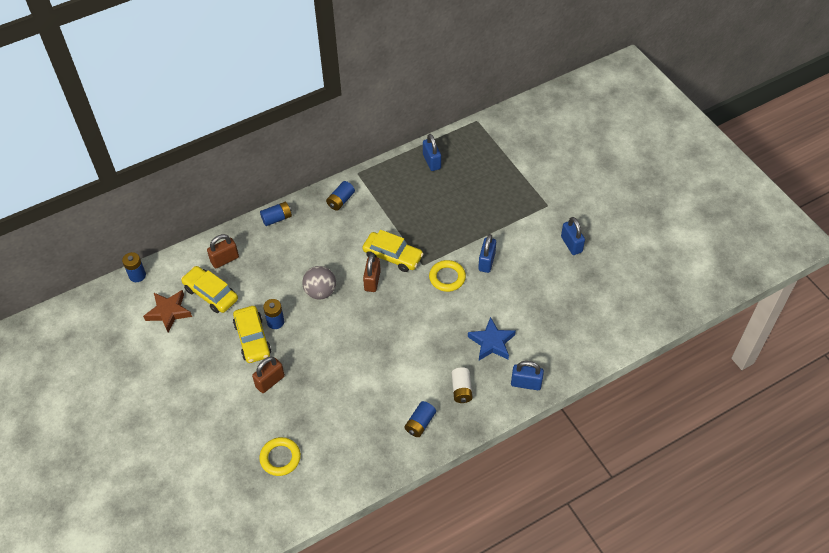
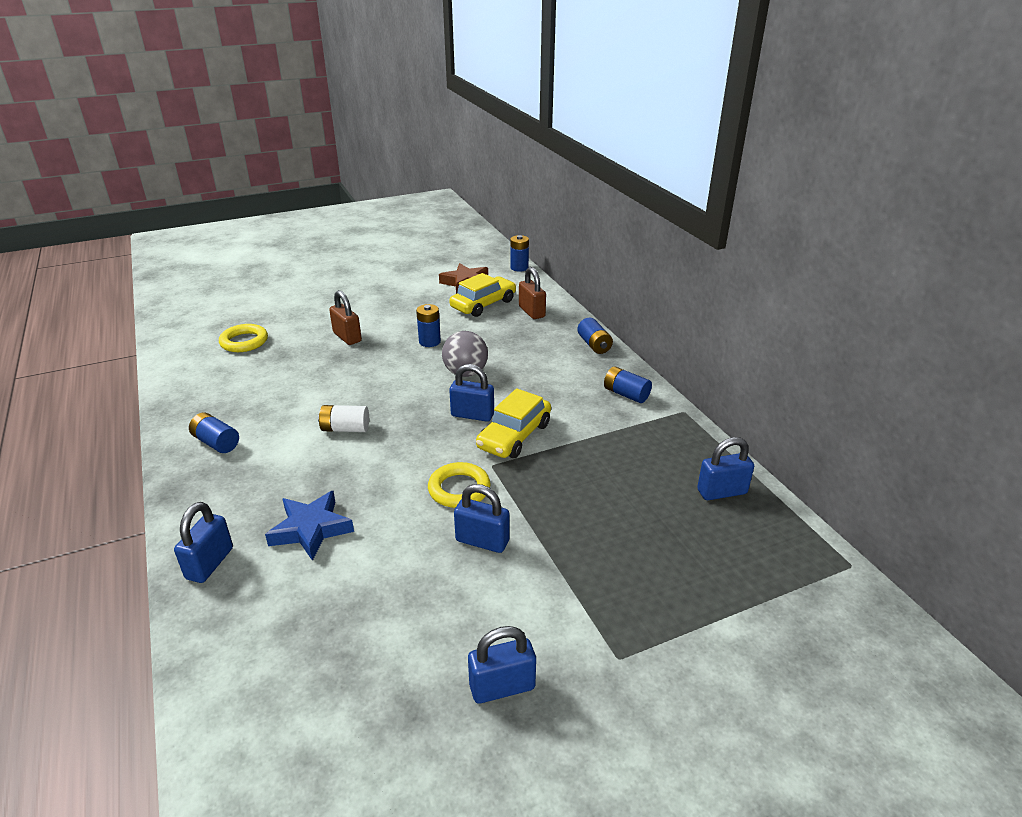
camera: 95 degrees right, 20 degrees down
yellow car [233,306,271,363] -> none
brown padlock [363,253,381,292] -> blue padlock [449,364,494,422]
white battery [452,367,473,403] -> white battery moved to [318,405,369,432]

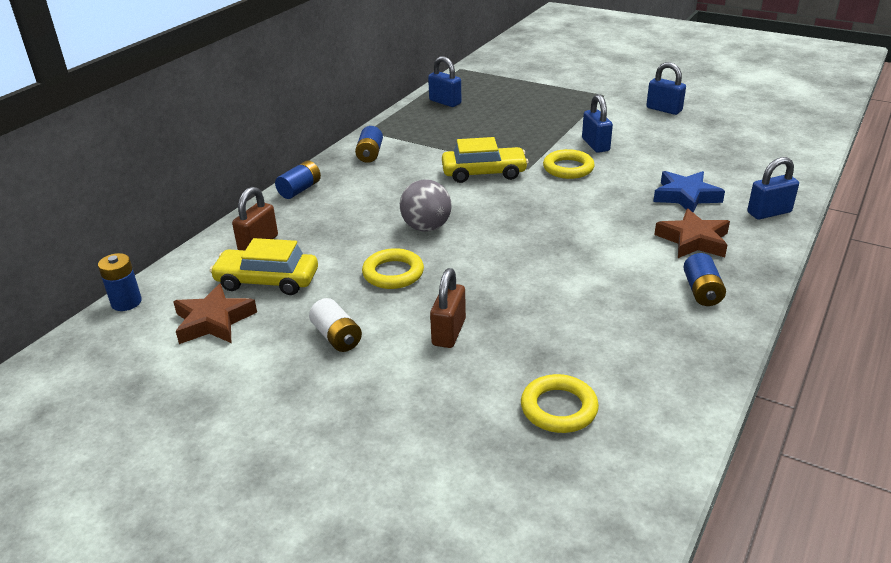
camera: 125 degrees left, 0 degrees up
white battery [318,405,369,432] -> white battery moved to [309,298,362,352]
blue battery [416,304,441,347] -> yellow ring [362,248,424,289]
blue padlock [449,364,494,422] -> none
none -> brown star [654,209,730,258]

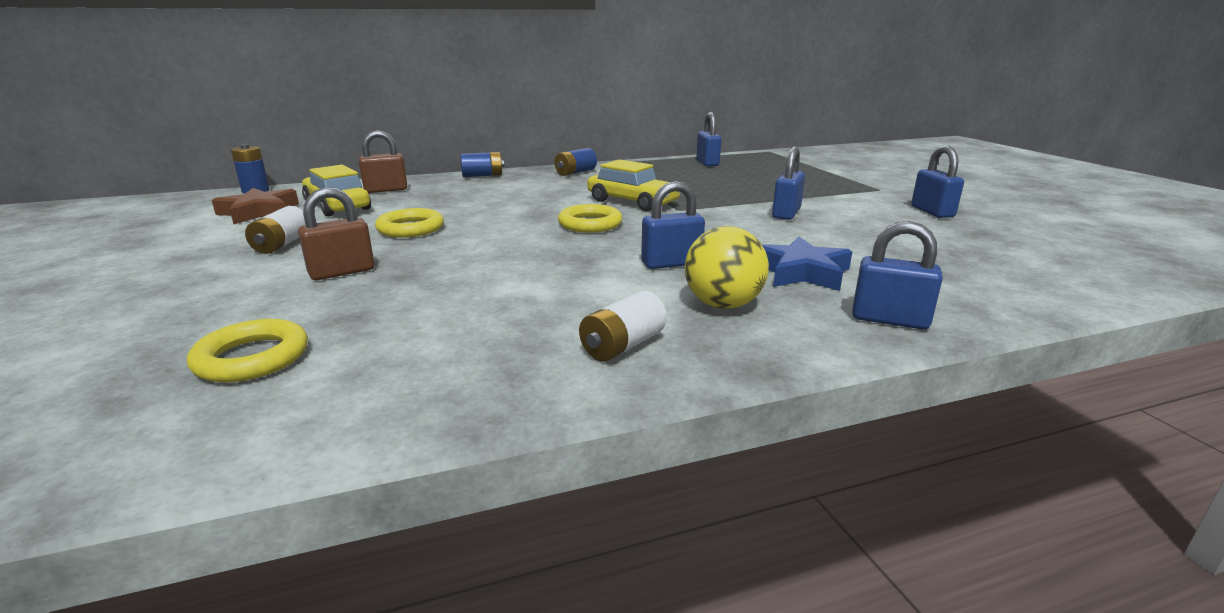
camera: 40 degrees right, 10 degrees down
grey ball [400,179,452,232] -> none
yellow ring [543,149,595,179] -> yellow ring moved to [558,204,622,233]
brown star [654,209,730,258] -> yellow ball [685,226,769,309]
blue battery [683,253,726,306] -> white battery [579,291,667,362]
none -> blue padlock [641,181,705,269]

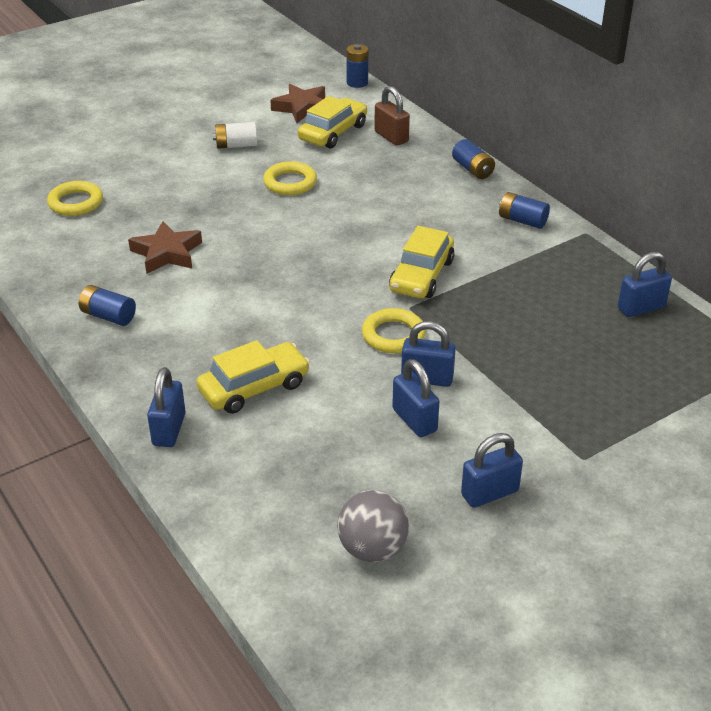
camera: 75 degrees right, 15 degrees up
brown padlock [298,187,374,280] -> none
yellow ring [558,204,622,233] -> yellow ring moved to [362,308,426,353]
white battery [579,291,667,362] -> blue battery [79,285,136,326]
blue padlock [641,181,705,269] -> blue padlock moved to [392,359,440,437]
yellow ball [685,226,769,309] -> none
blue star [762,236,852,291] -> yellow car [196,340,310,414]
none -> brown star [128,221,202,274]
none -> grey ball [337,490,409,562]

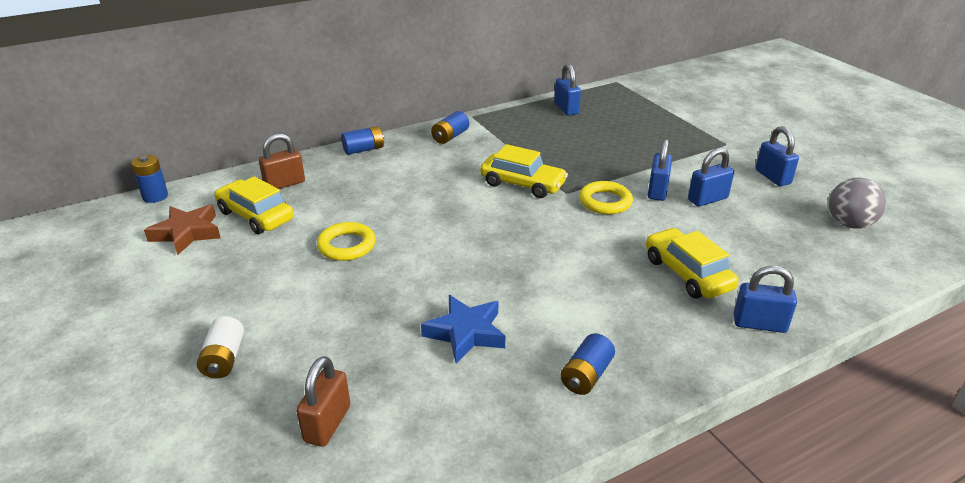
camera: 85 degrees left, 5 degrees down
yellow ring [47,181,103,216] -> brown padlock [296,356,350,447]
brown star [128,221,202,274] -> blue star [421,295,505,364]
white battery [213,122,257,149] -> white battery moved to [197,316,244,378]

